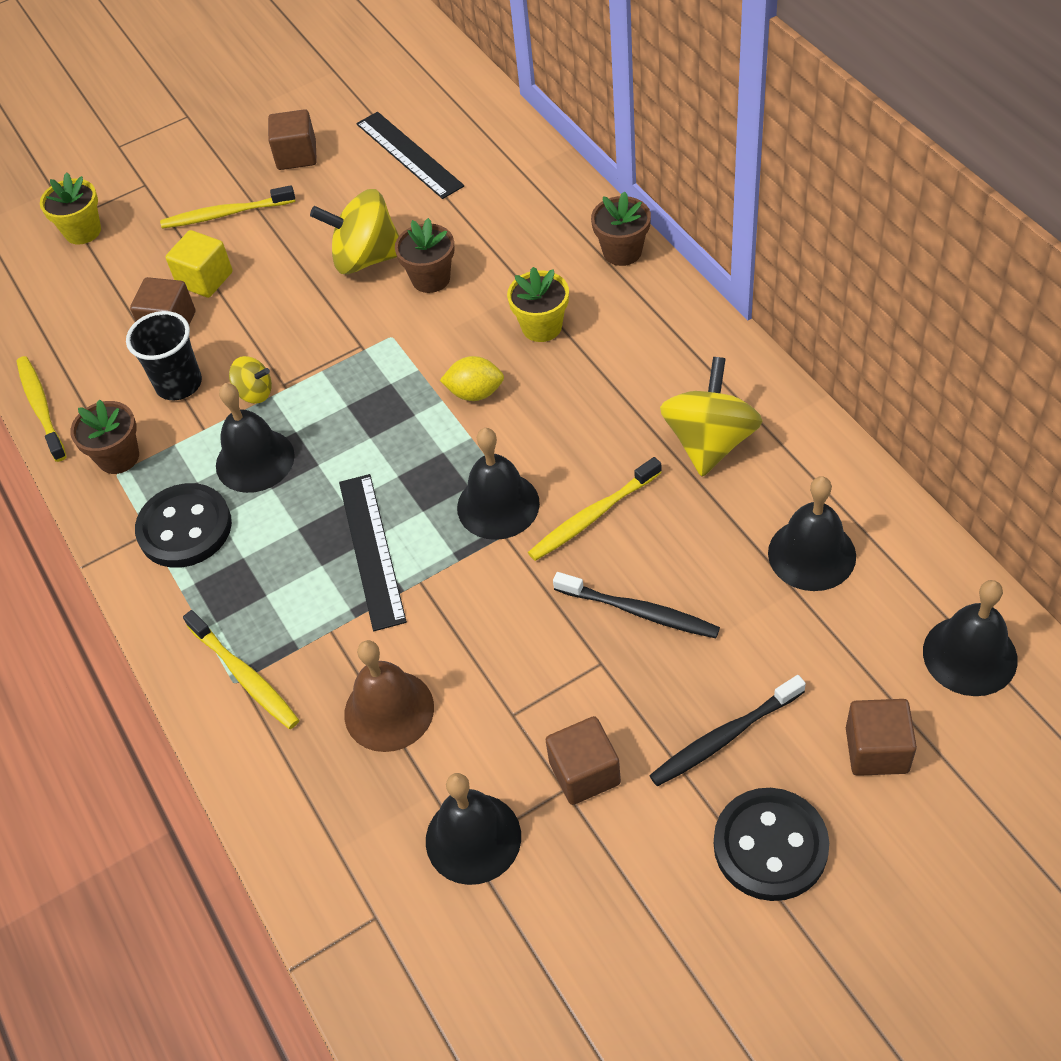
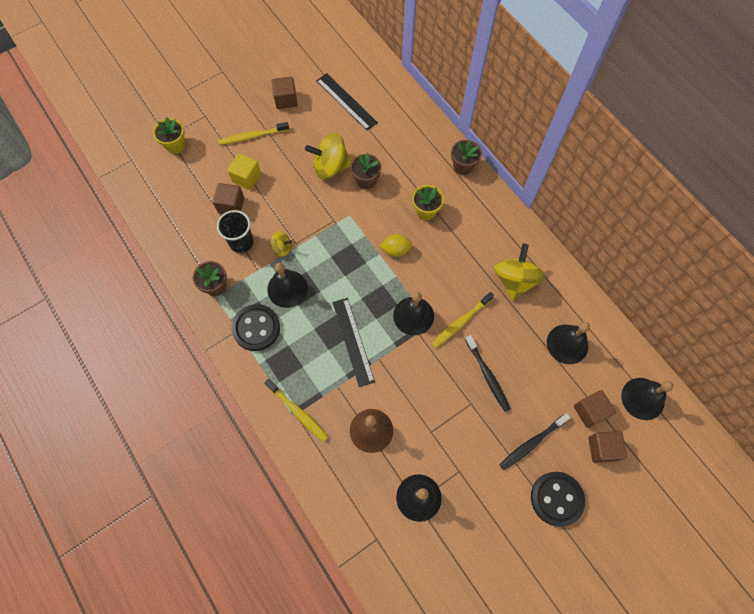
camera: 10 degrees left, 15 degrees up
yellow toothbrush [16,356,67,462] -> none
brown cube [545,716,621,805] -> brown cube moved to [574,390,616,428]
black toothbrush [553,572,720,638] -> black toothbrush turned 45 degrees clockwise [465,335,510,412]

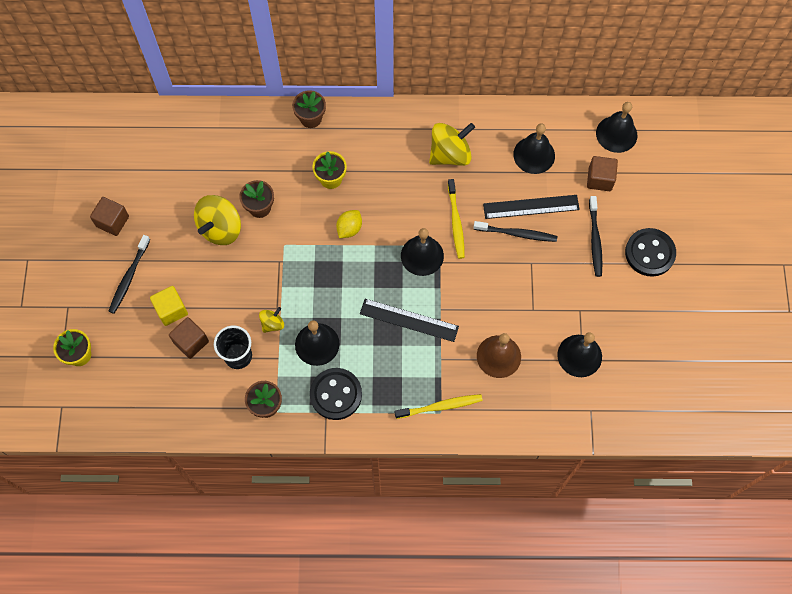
camera: 55 degrees left, 0 degrees up
yellow toothbrush [218,122,289,145] -> black toothbrush [108,235,150,314]
black ruler [316,73,378,131] -> black ruler moved to [483,195,580,219]
yellow spinning top [494,244,545,301] -> yellow spinning top turned 105 degrees clockwise [429,123,475,166]
brown cube [588,431,627,463] -> none

